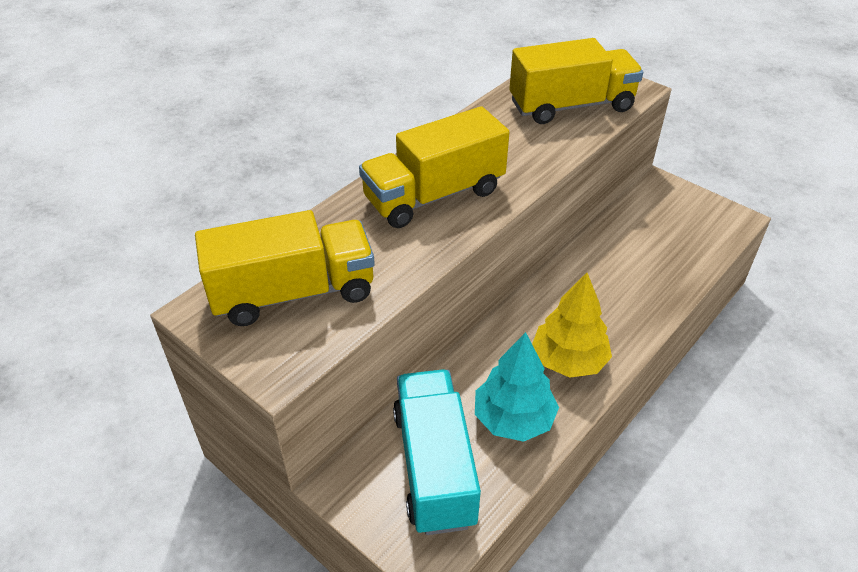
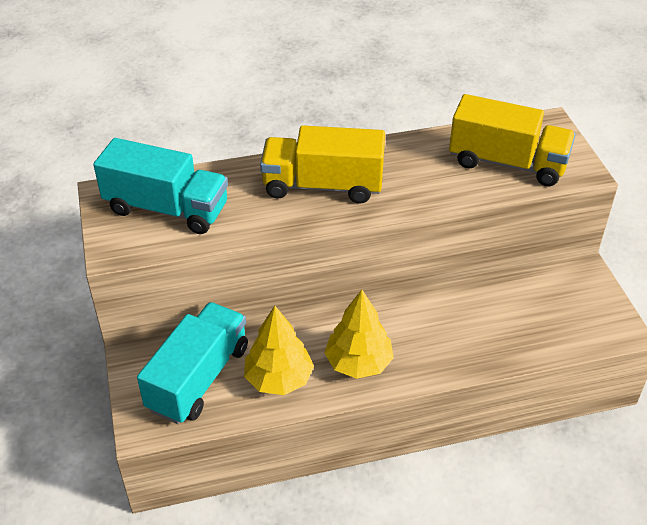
camera: 35 degrees right, 0 degrees up
yellow truck [195,210,375,326] -> turquoise truck [93,138,228,234]
turquoise tree [475,332,559,442] -> yellow tree [244,306,314,395]

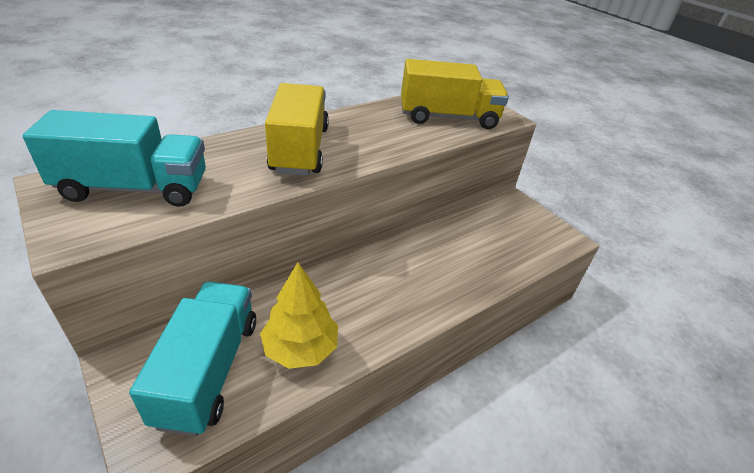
camera: 25 degrees left, 5 degrees down
yellow truck [260,125,385,204] -> yellow truck turned 105 degrees clockwise [265,83,329,176]
yellow tree [324,290,394,379] -> none

